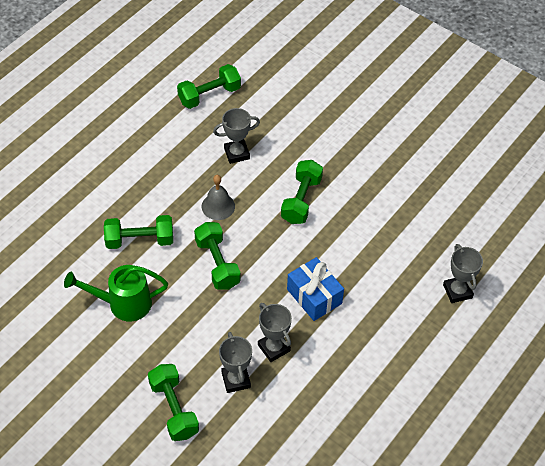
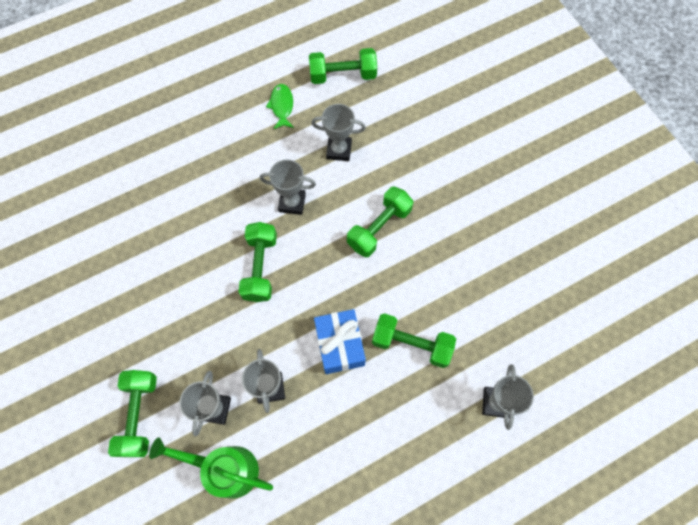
camera: 25 degrees right, 15 degrees up
green watering can [64,265,168,322] -> green watering can moved to [149,437,273,499]
green dumbbell [104,215,173,249] -> green dumbbell moved to [372,313,456,368]
grey bell [202,175,235,220] -> grey trophy [260,159,316,215]
none -> green fish [266,84,294,129]

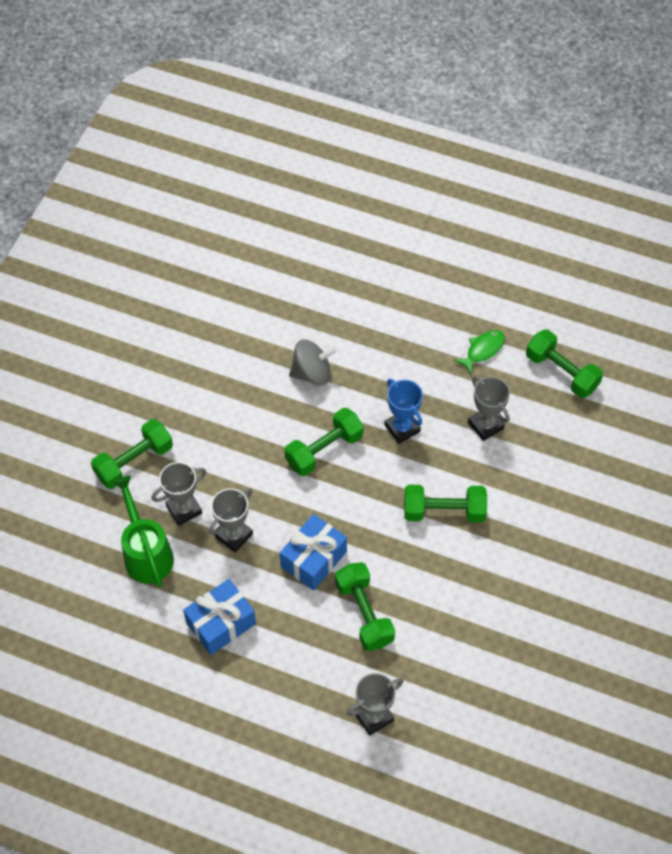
camera: 50 degrees right, 10 degrees down
grey trophy [260,159,316,215] -> blue trophy [384,379,423,444]
none -> blue gift [183,579,256,655]
none -> grey spinning top [289,340,337,385]

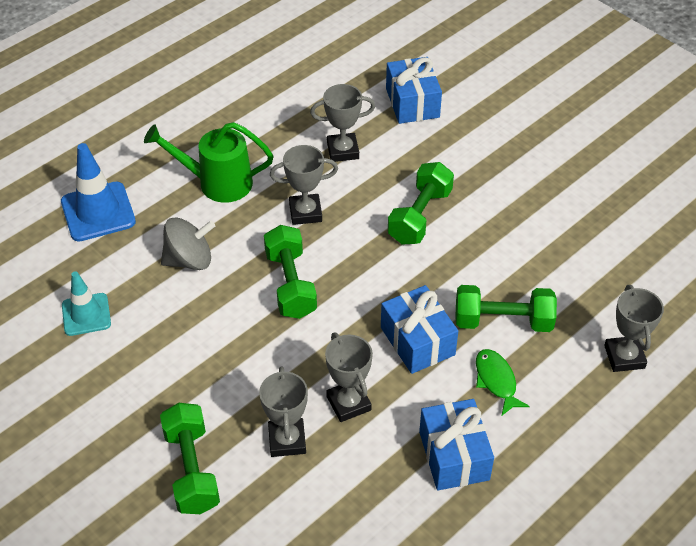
camera: 65 degrees left, 10 degrees down
green watering can [112,475,174,587] -> green watering can moved to [144,122,274,203]
grey spinning top [289,340,337,385] -> grey spinning top turned 60 degrees clockwise [161,217,215,270]
blue trophy [384,379,423,444] -> grey trophy [270,145,338,225]
green fish [454,330,505,374] -> green fish moved to [476,349,530,415]
green dumbbell [526,329,603,398] -> none
none -> blue traffic cone [61,143,136,241]
none -> turquoise traffic cone [62,271,111,336]
none -> blue gift [386,57,442,124]

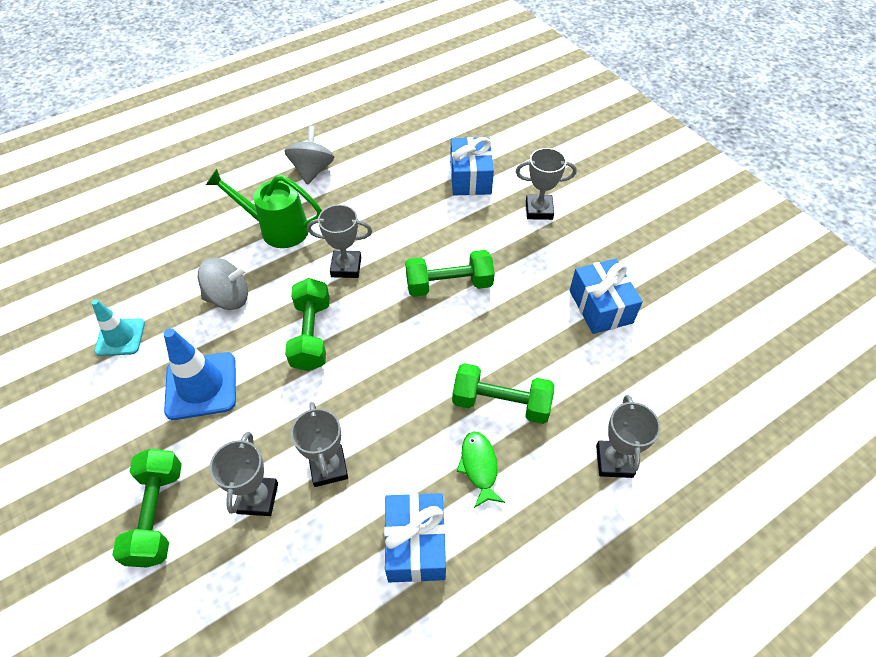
camera: 10 degrees right, 5 degrees up
blue traffic cone [61,143,136,241] -> blue traffic cone moved to [164,328,236,420]
grey trophy [310,84,375,162] -> grey trophy moved to [516,148,577,220]
blue gift [381,285,458,374] -> blue gift moved to [569,258,643,334]
green dumbbell [388,162,454,245] -> green dumbbell turned 45 degrees clockwise [405,250,495,297]
none -> grey spinning top [284,126,335,185]

